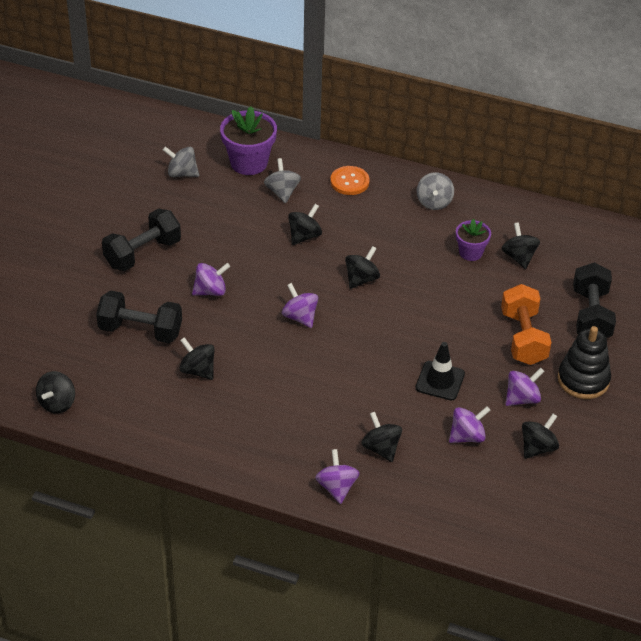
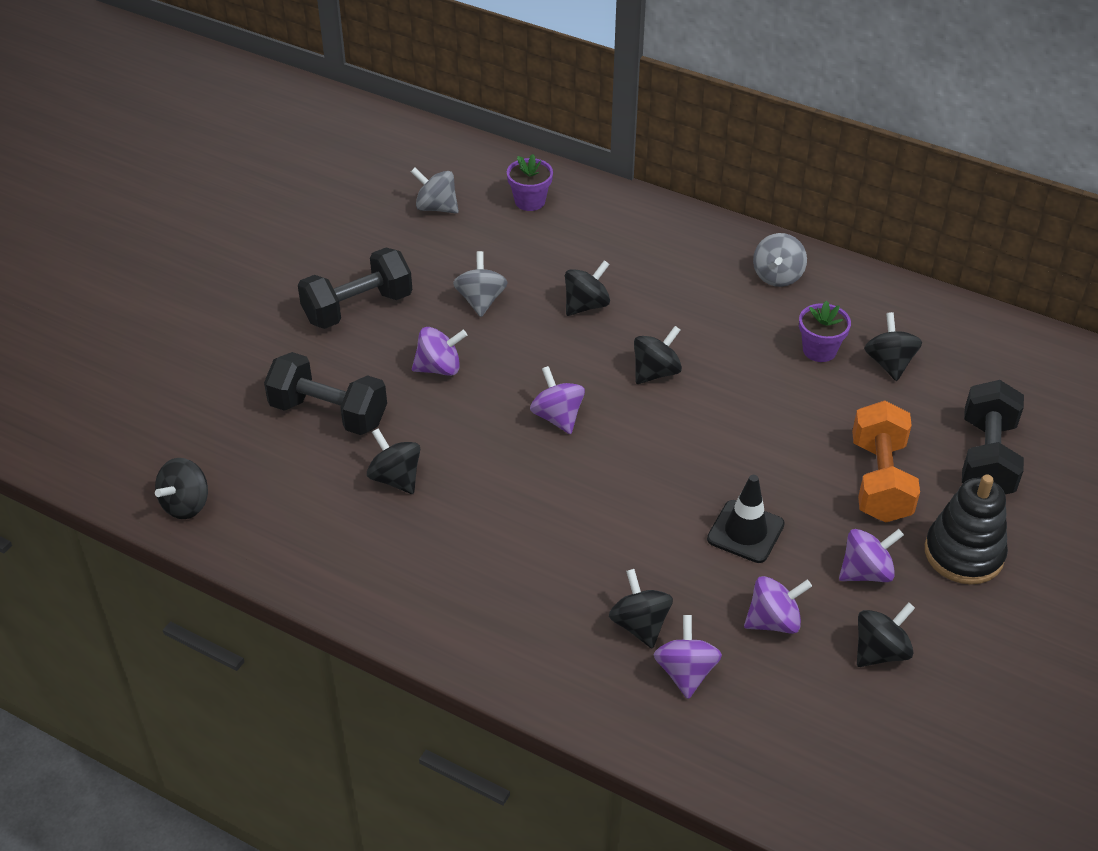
camera: 10 degrees right, 0 degrees up
purple flower pot [220,106,277,175] -> purple flower pot [507,154,553,211], size x0.60
grey spinning top [264,158,301,204] -> grey spinning top moved to [453,251,508,317]
purple spinning top [315,449,359,504] -> purple spinning top moved to [654,615,722,699]
orange button [330,166,370,195] -> none

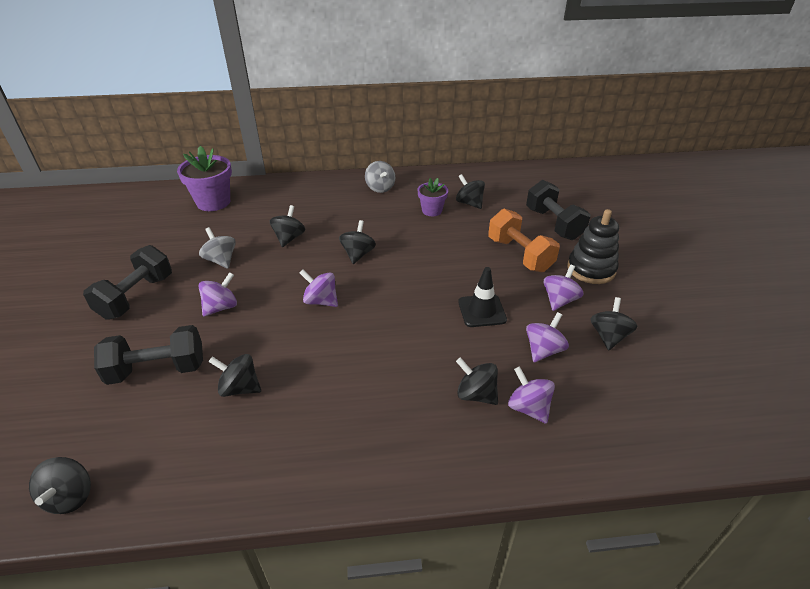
camera: 35 degrees left, 5 degrees down
grey spinning top [411,168,459,214] -> none
purple flower pot [507,154,553,211] -> purple flower pot [177,146,232,211], size x1.67

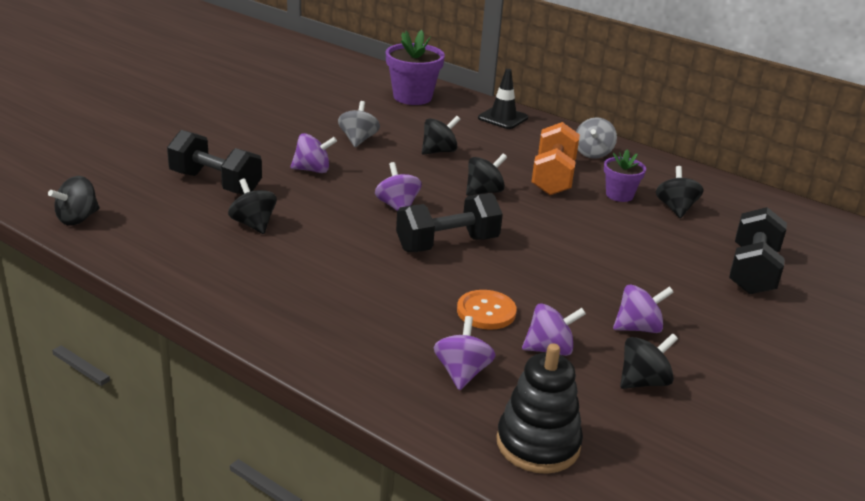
camera: 40 degrees right, 10 degrees down
black dumbbell [83,245,172,320] -> black dumbbell moved to [396,193,503,252]
black spinning top [456,357,498,405] -> none
black traffic cone [458,267,507,327] -> black traffic cone moved to [478,69,528,129]
orange dumbbell [488,209,560,272] -> orange dumbbell moved to [531,122,580,195]
black stacking toy [567,209,619,284] -> black stacking toy moved to [497,343,583,474]
none -> orange button [457,290,517,330]

